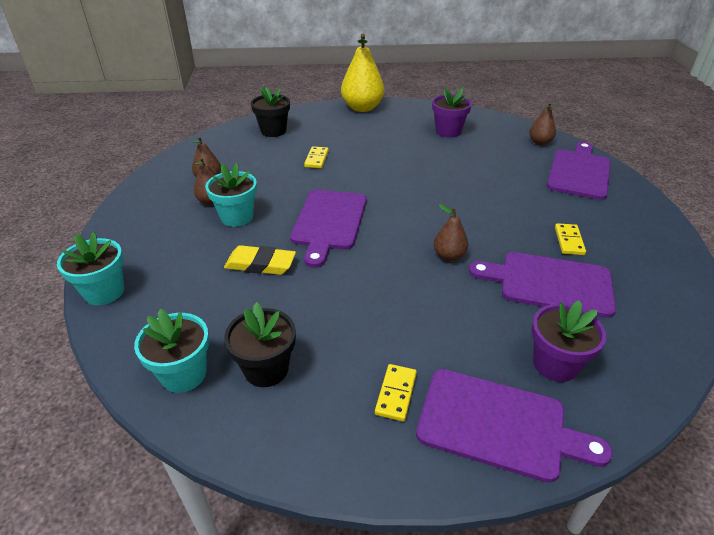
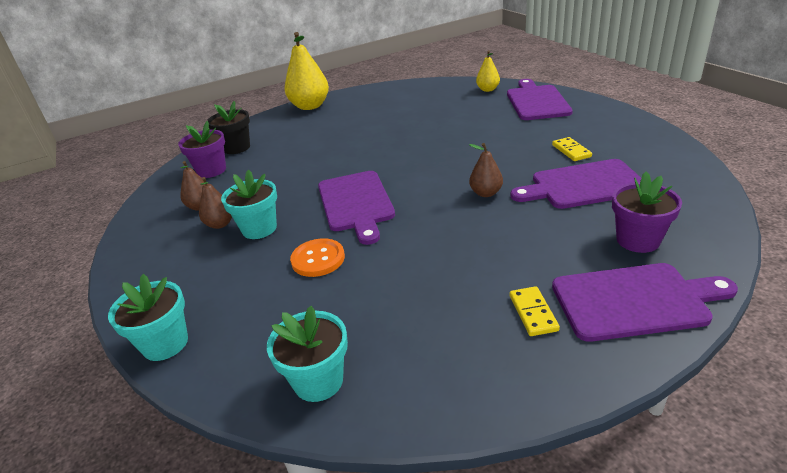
camera: 20 degrees left, 5 degrees down
yellow eraser [224,245,296,275] -> orange button [290,238,345,277]
black flower pot [224,302,296,387] -> none
yellow domino [304,146,329,168] -> none
purple flower pot [432,87,472,138] -> purple flower pot moved to [178,121,226,178]
brown pear [529,102,556,145] -> yellow pear [476,50,500,92]

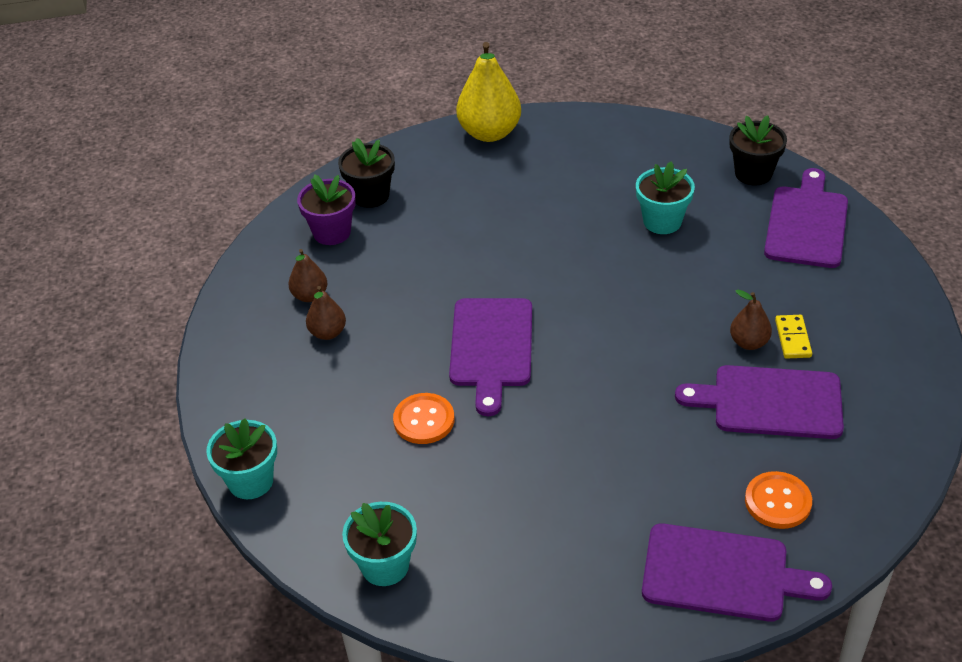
camera: 15 degrees right, 10 degrees up
turquoise flower pot [221,170,277,239] -> turquoise flower pot moved to [636,161,695,234]
brown pear [469,143,503,197] -> brown pear moved to [730,289,772,350]
yellow pear [476,50,500,92] -> black flower pot [729,115,787,185]
yellow domino [510,286,560,336] -> none
purple flower pot [612,172,682,253] -> orange button [745,471,812,529]

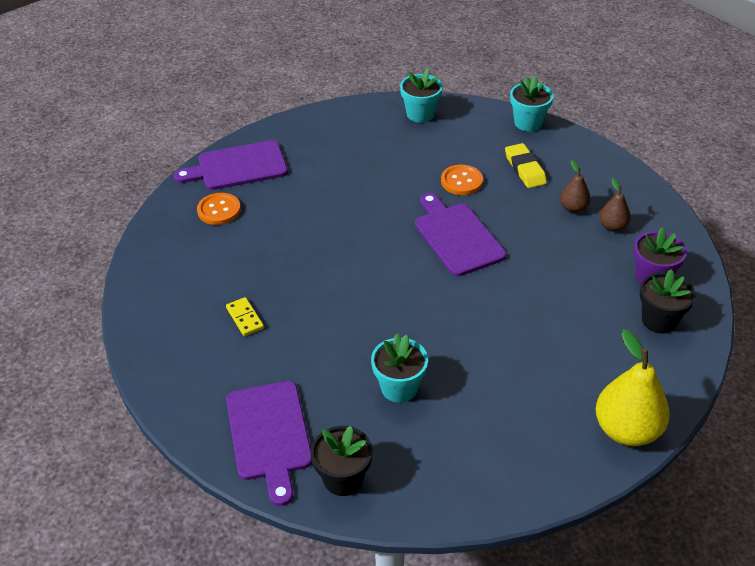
camera: 150 degrees right, 0 degrees up
purple cutting board [675,365,844,439] -> none
brown pear [730,289,772,350] -> none
none -> yellow eraser [505,143,547,188]

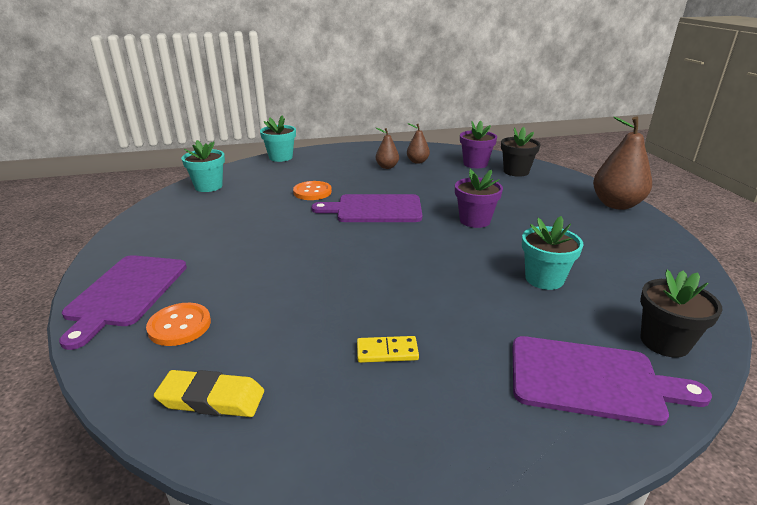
camera: 65 degrees left, 15 degrees down
yellow eraser [505,143,547,188] -> yellow eraser moved to [154,370,264,417]
yellow pear [595,329,670,446] -> brown pear [593,116,652,210]
none -> purple flower pot [455,169,503,228]

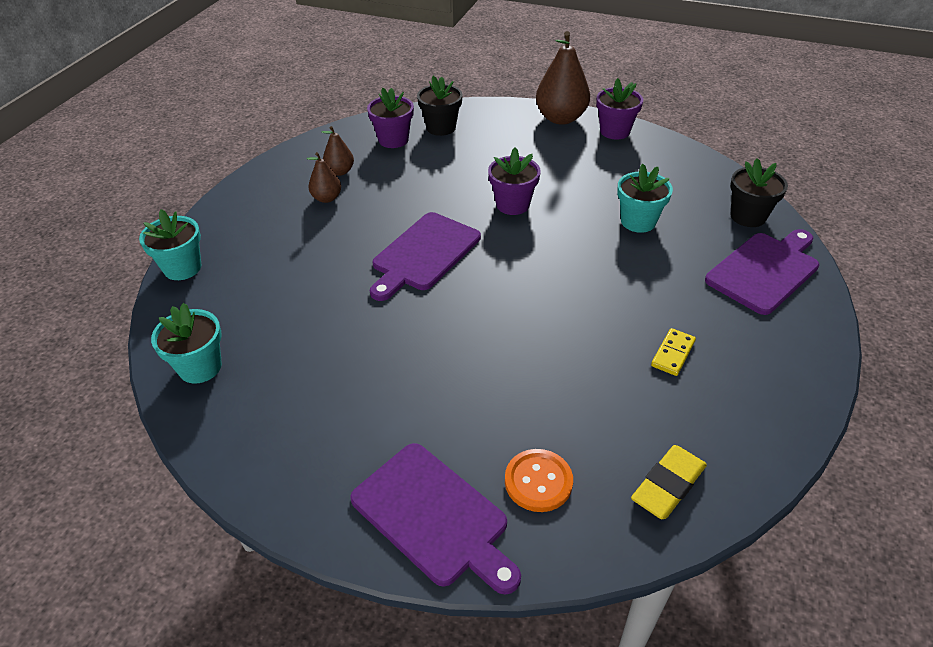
camera: 55 degrees left, 15 degrees up
orange button [293,181,332,200] -> none
none -> purple flower pot [596,78,643,139]

